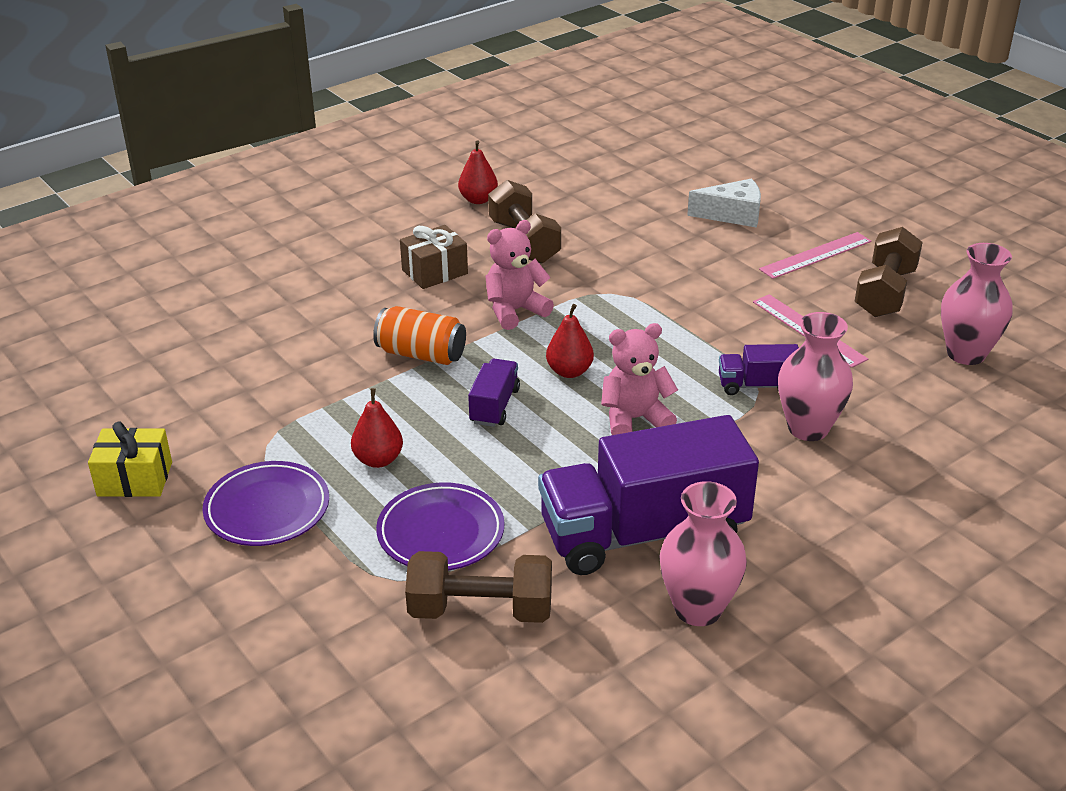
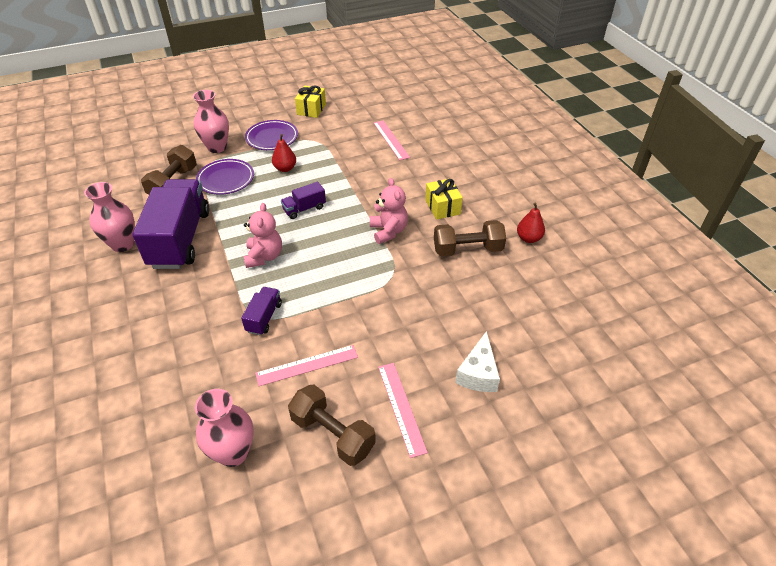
camera: 105 degrees right, 10 degrees up
orange can [373,306,466,365] -> none
brown gift [400,225,468,289] -> yellow gift [425,178,463,220]
purple truck [468,359,520,427] -> purple truck turned 120 degrees clockwise [281,182,326,219]
red pear [546,304,594,378] -> none
pink vase [778,312,853,441] -> pink vase moved to [193,90,229,153]
none -> pink ruler [373,120,410,160]

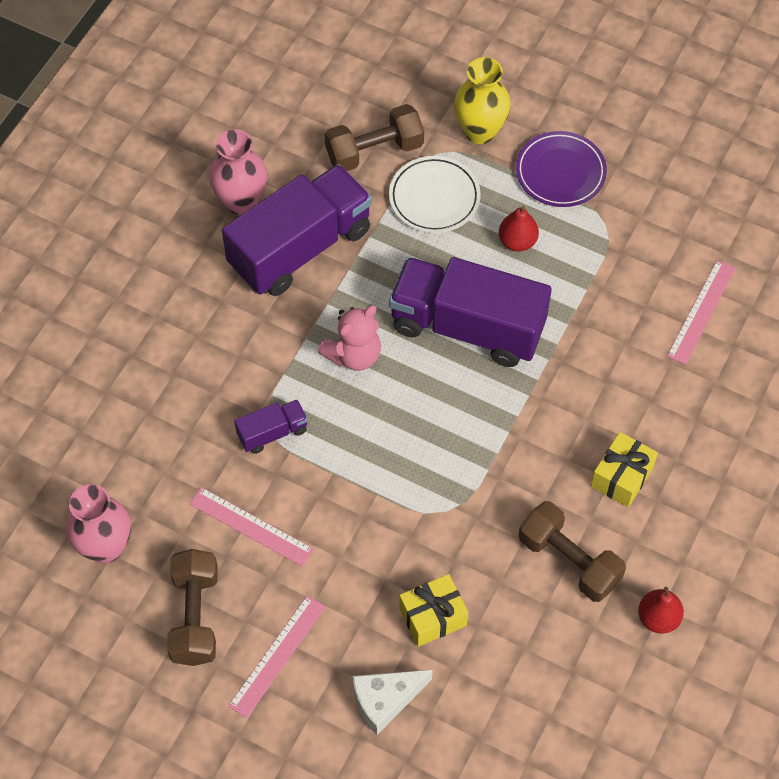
camera: 50 degrees right, 15 degrees up
pink vase [193,90,229,153] -> yellow vase [454,57,511,144]
purple plate [196,159,254,195] -> white plate [389,156,481,233]
purple truck [281,182,326,219] -> purple truck [389,257,552,367], size x2.25
yellow gift [295,85,326,118] -> yellow gift moved to [399,574,468,647]
pink teddy bear [370,178,408,244] -> none

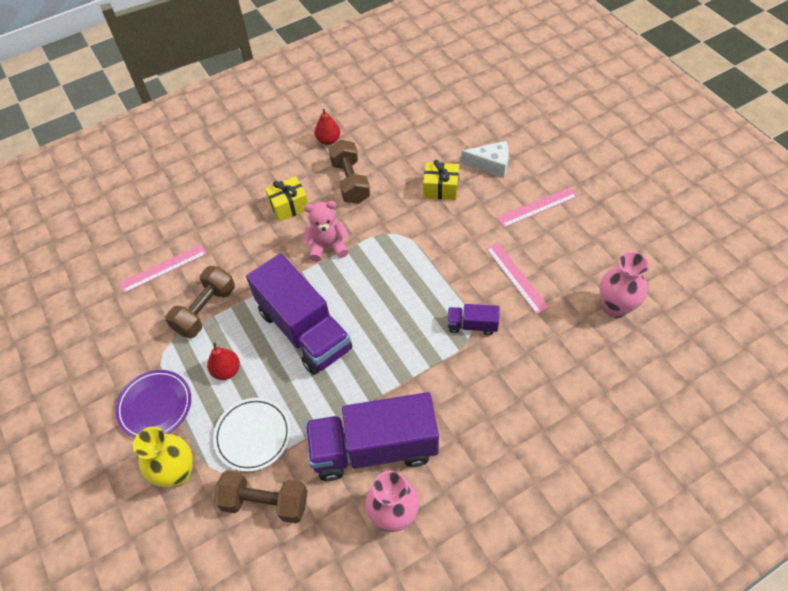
camera: 145 degrees left, 5 degrees down
brown dumbbell [167,549,218,666] -> brown dumbbell moved to [165,266,235,338]
pink teddy bear [318,306,381,371] -> pink teddy bear moved to [303,201,349,262]

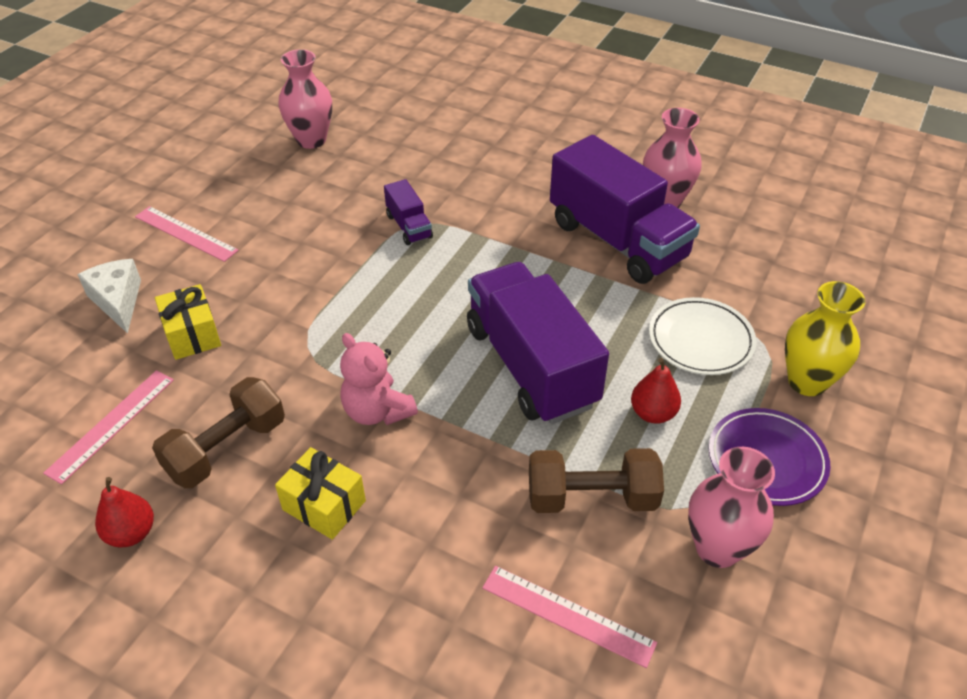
camera: 125 degrees left, 10 degrees down
brown dumbbell [214,470,308,523] -> none
purple truck [246,253,352,375] -> purple truck turned 45 degrees counterclockwise [467,262,609,424]
pink ruler [486,243,549,314] -> pink ruler moved to [43,370,174,485]
none -> pink vase [688,447,775,568]

